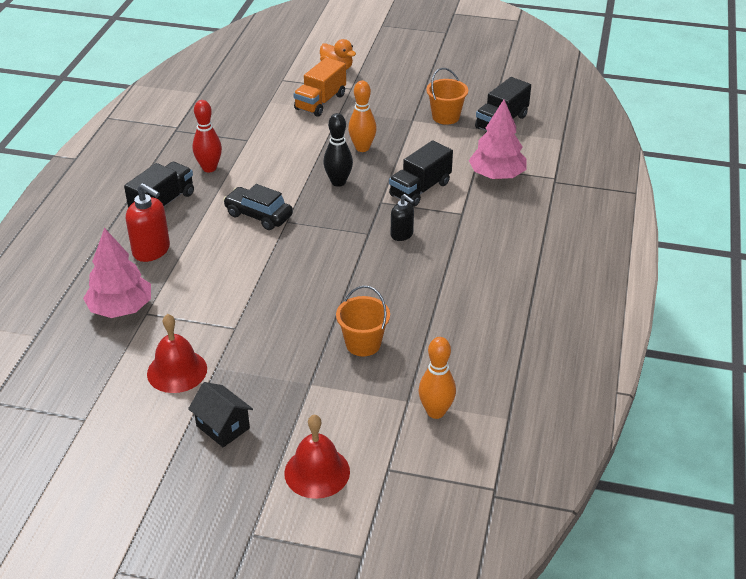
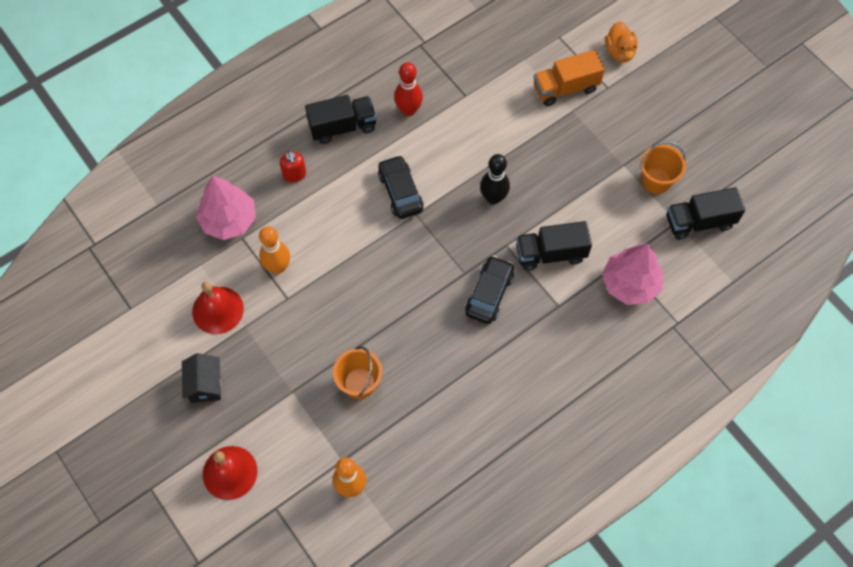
camera: 40 degrees right, 25 degrees up
red soap dispenser [126,183,170,262] -> red soap dispenser [280,151,306,182], size x0.62
orange bowling pin [348,81,377,152] -> orange bowling pin moved to [259,226,290,274]
black soap dispenser [391,194,414,241] -> black car [465,255,514,324]

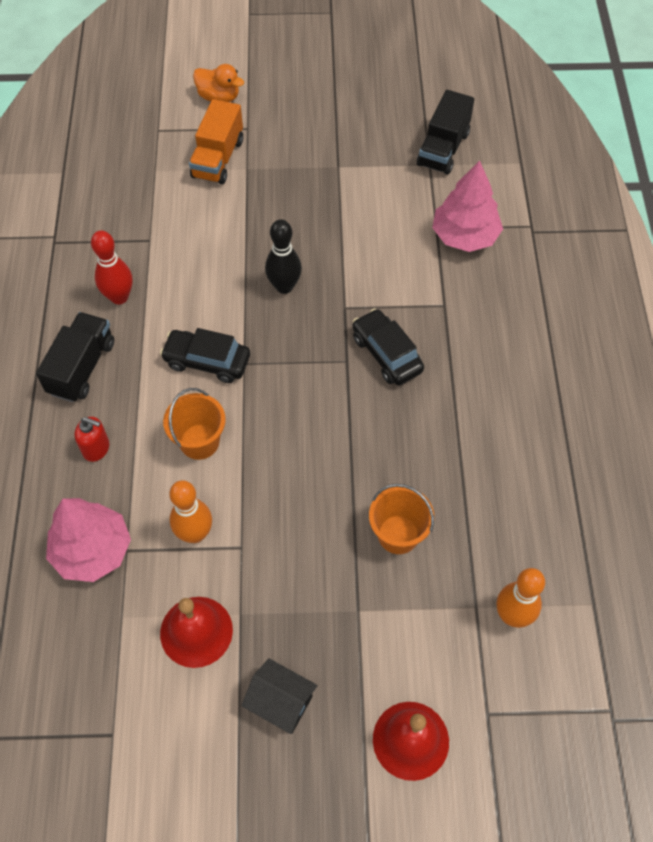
camera: 55 degrees left, 5 degrees down
black truck [516,221,592,271] -> none
orange bucket [640,141,686,194] -> orange bucket moved to [163,388,226,460]

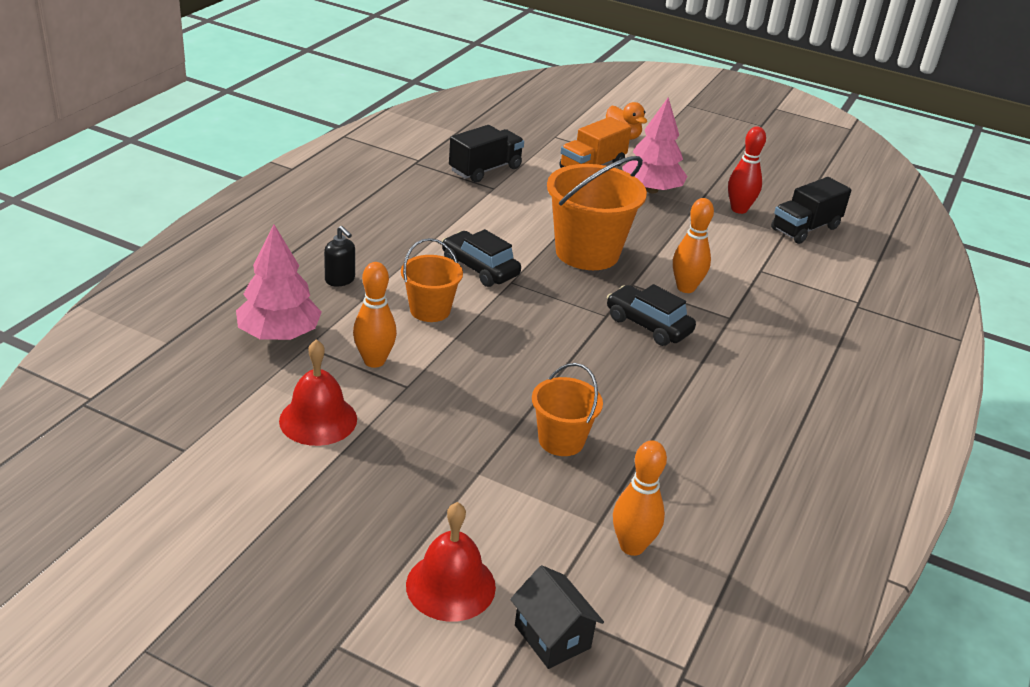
camera: 25 degrees right, 25 degrees down
black truck [36,312,114,402] -> black truck moved to [449,125,524,183]
red soap dispenser [74,417,109,462] -> black soap dispenser [324,226,355,287]
red bowling pin [91,230,132,304] -> red bowling pin moved to [728,126,766,214]
black house [241,658,318,734] -> black house moved to [510,565,604,669]
black bowling pin [265,219,302,294] -> orange bucket [547,156,647,270]
black car [352,308,424,385] -> black car turned 45 degrees counterclockwise [607,284,696,346]
pink tree [432,160,503,252] -> pink tree moved to [622,97,687,193]
none -> orange bowling pin [673,198,714,293]

